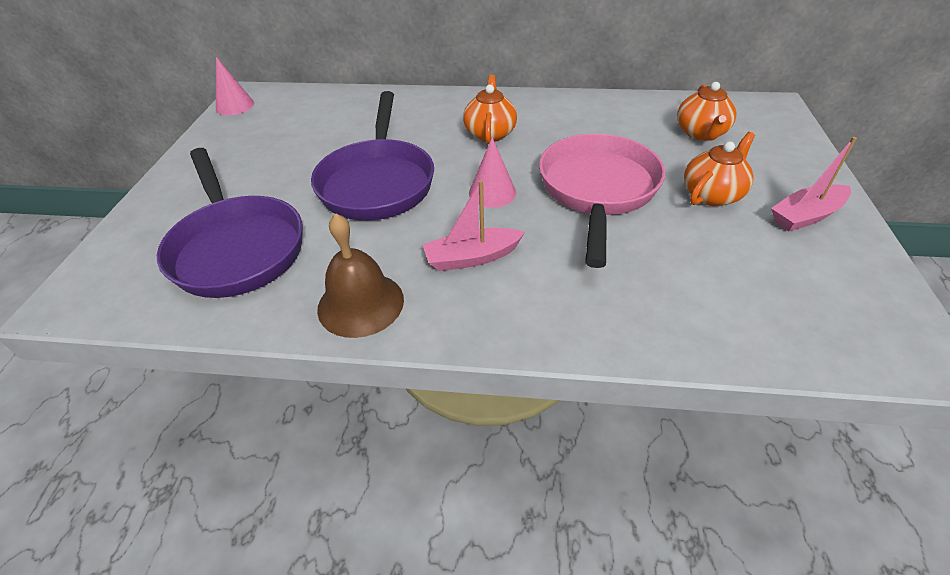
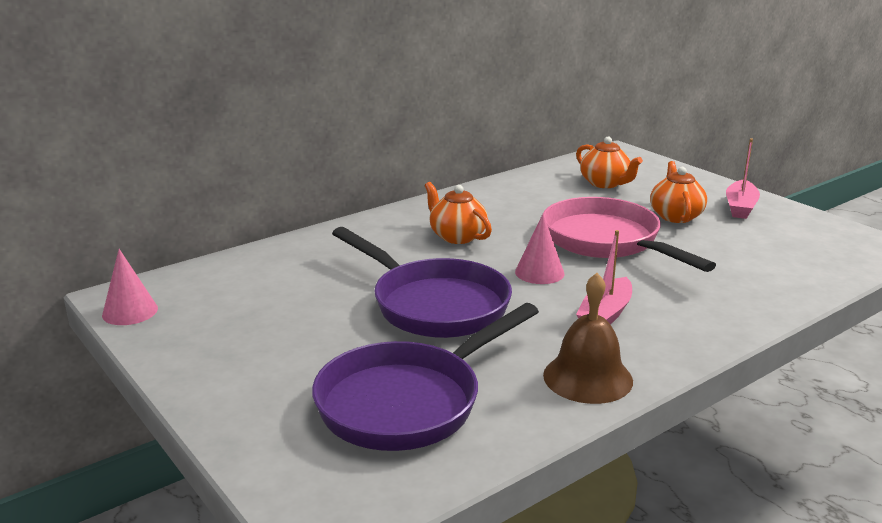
camera: 45 degrees left, 20 degrees down
purple pan [157,148,303,298] -> purple pan turned 120 degrees clockwise [312,303,539,451]

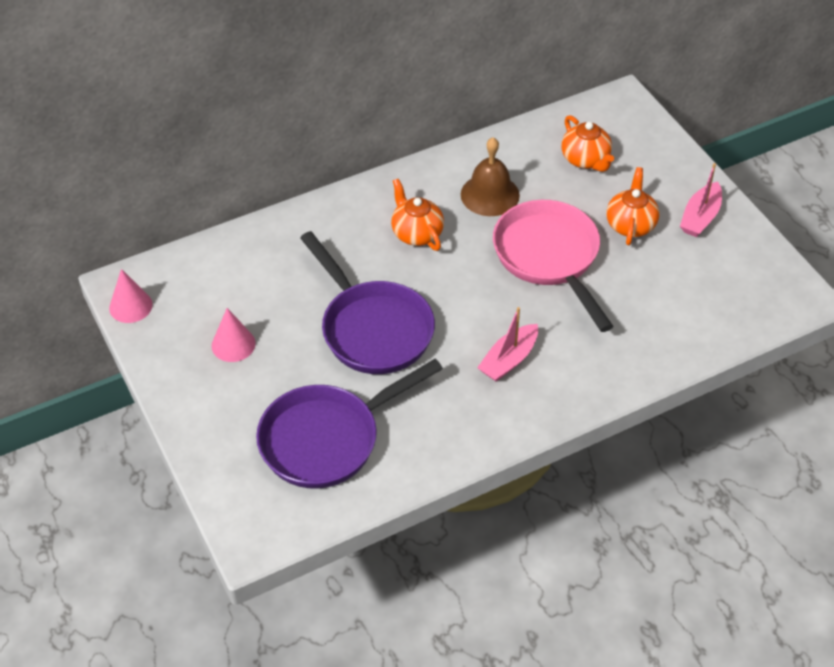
camera: 10 degrees right, 25 degrees up
pink cone [515,214,564,284] -> pink cone moved to [211,308,256,362]
brown bell [543,273,633,404] -> brown bell moved to [461,137,520,216]

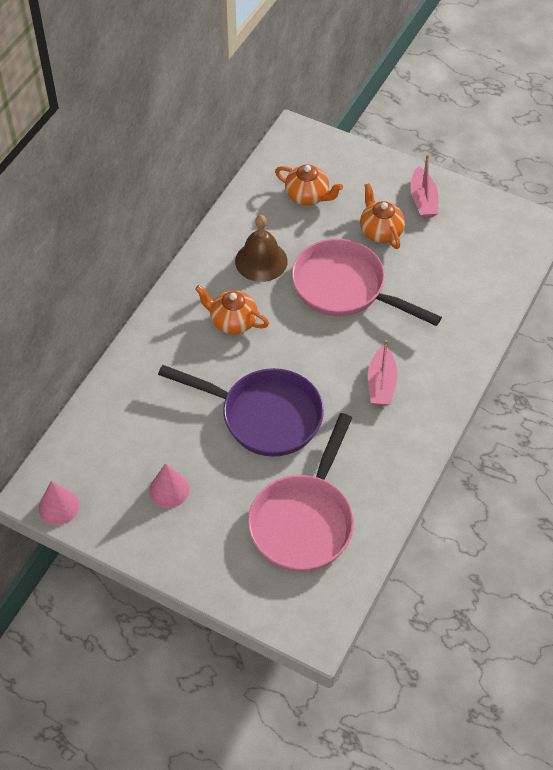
camera: 35 degrees left, 5 degrees up
purple pan [256,359,443,489] -> pink pan [248,413,354,572]

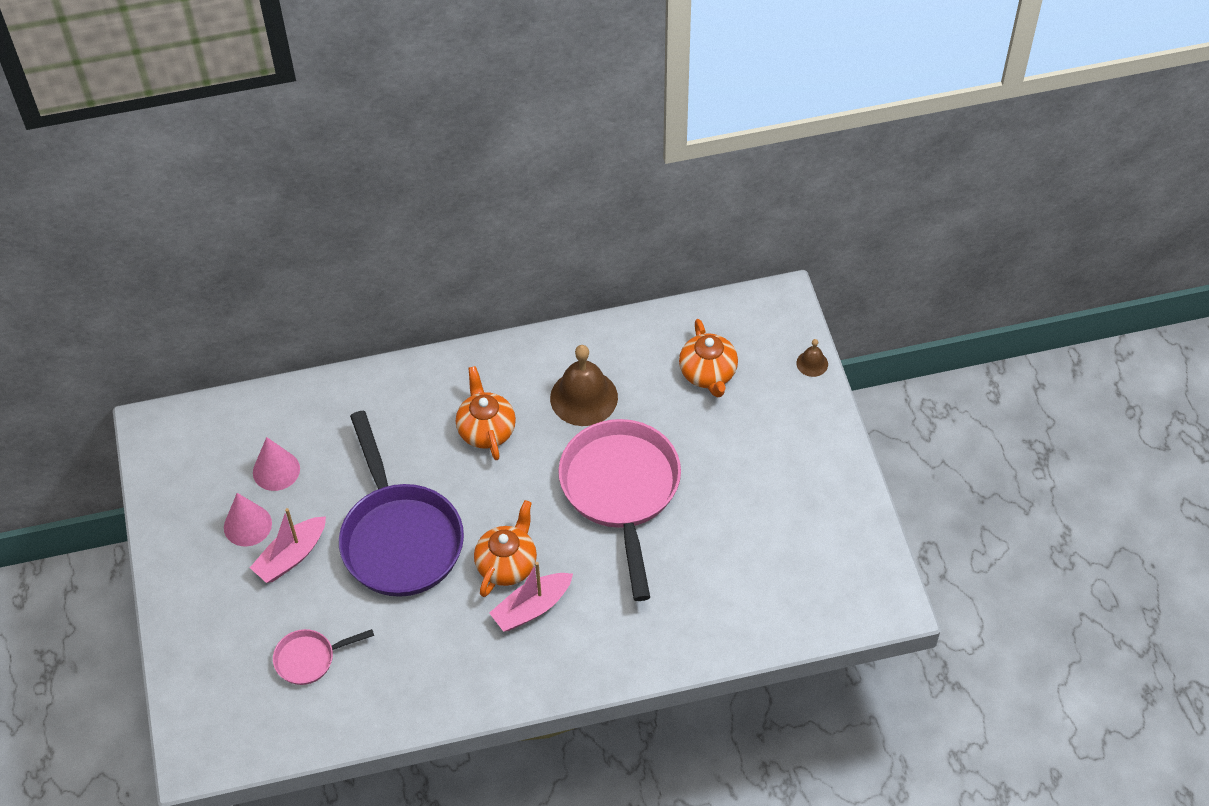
camera: 50 degrees right, 0 degrees up
pink cone [38,481,79,525] -> pink cone moved to [253,437,300,491]
pink pan [248,413,354,572] -> pink pan [273,629,374,685], size x0.47
orange teapot [360,183,405,249] -> orange teapot moved to [474,500,537,597]
pink boat [410,154,438,218] -> pink boat moved to [250,508,326,583]
none -> brown bell [797,339,828,377]

